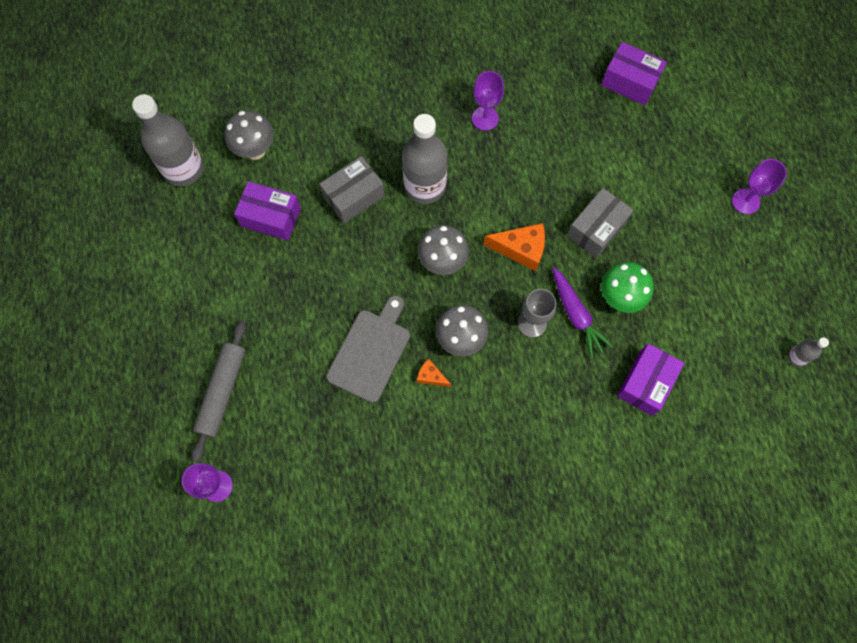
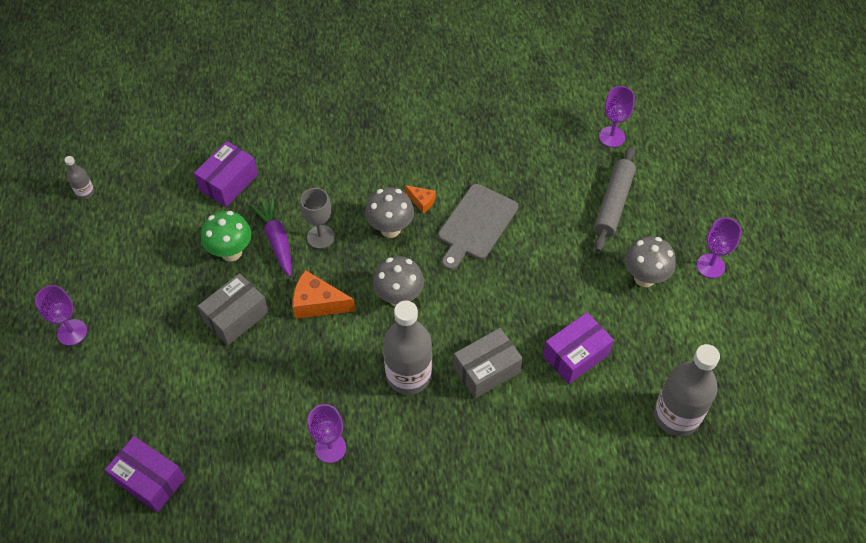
camera: 175 degrees left, 15 degrees down
grey mushroom [225,110,274,160] -> grey mushroom moved to [625,236,676,287]
purple box [234,181,301,241] -> purple box turned 60 degrees counterclockwise [543,312,614,384]
none -> purple goblet [696,217,741,278]

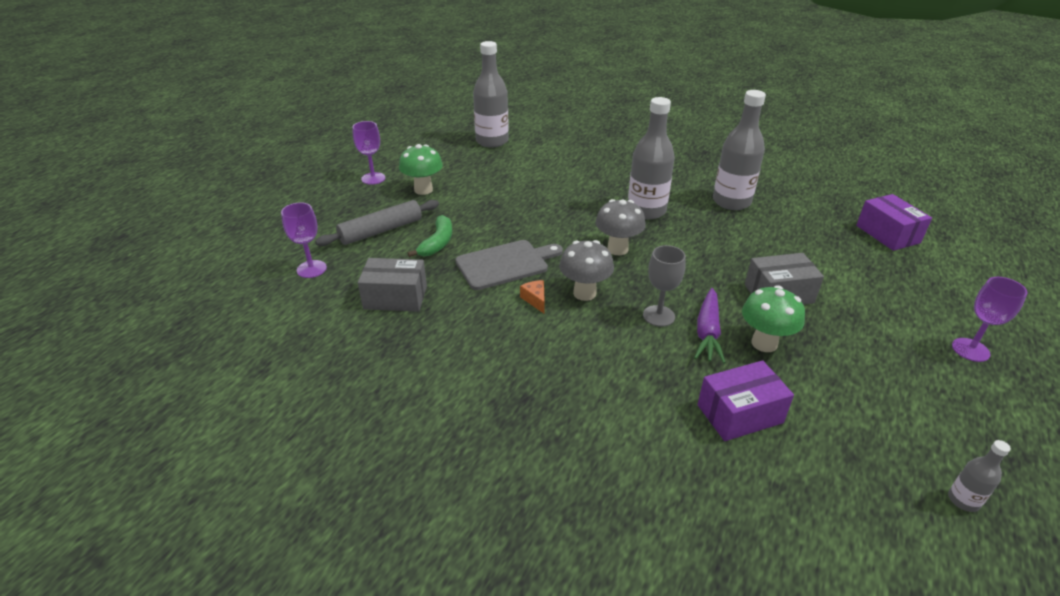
camera: 145 degrees left, 20 degrees down
orange cheese [293,270,356,319] -> none
purple goblet [308,404,346,463] -> grey bottle [713,90,766,210]
grey box [453,328,523,398] -> grey box moved to [358,258,427,312]
purple box [543,312,614,384] -> none
grey mushroom [625,236,676,287] -> green mushroom [399,144,443,195]
none -> green banana [408,215,452,257]

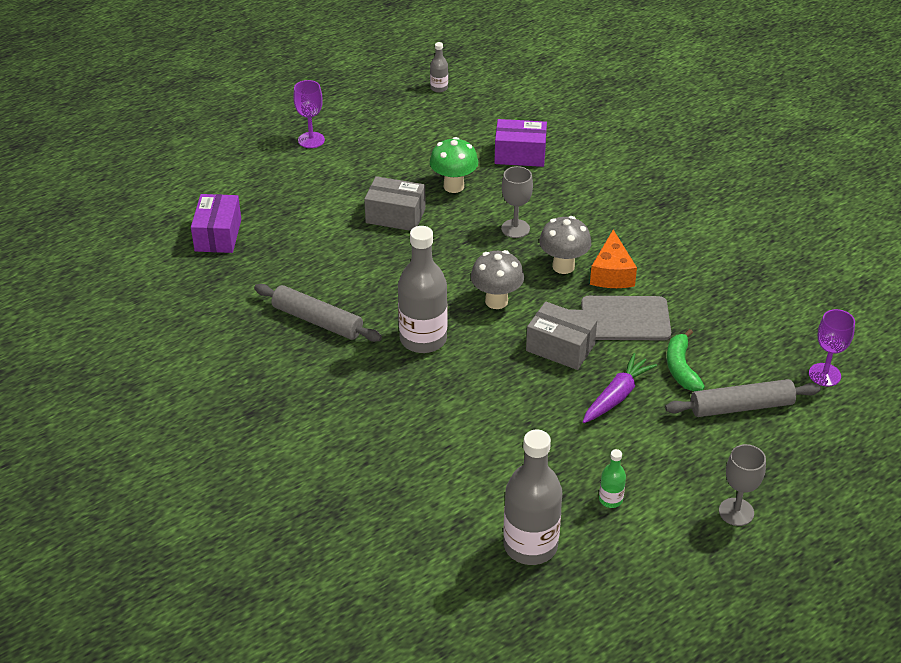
camera: 155 degrees left, 5 degrees up
purple goblet [352,121,385,185] -> grey goblet [719,444,766,526]
grey box [358,258,427,312] -> grey box moved to [526,301,597,370]
green mushroom [399,144,443,195] -> none
green banana [408,215,452,257] -> green banana turned 45 degrees counterclockwise [667,329,705,391]
orange cheese [520,280,545,313] -> orange cheese [590,230,637,288], size x1.80
purple carrot [694,288,726,363] -> purple carrot moved to [583,353,657,423]
grey bottle [713,90,766,210] -> grey rolling pin [254,284,382,342]
none -> green bottle [599,449,626,508]

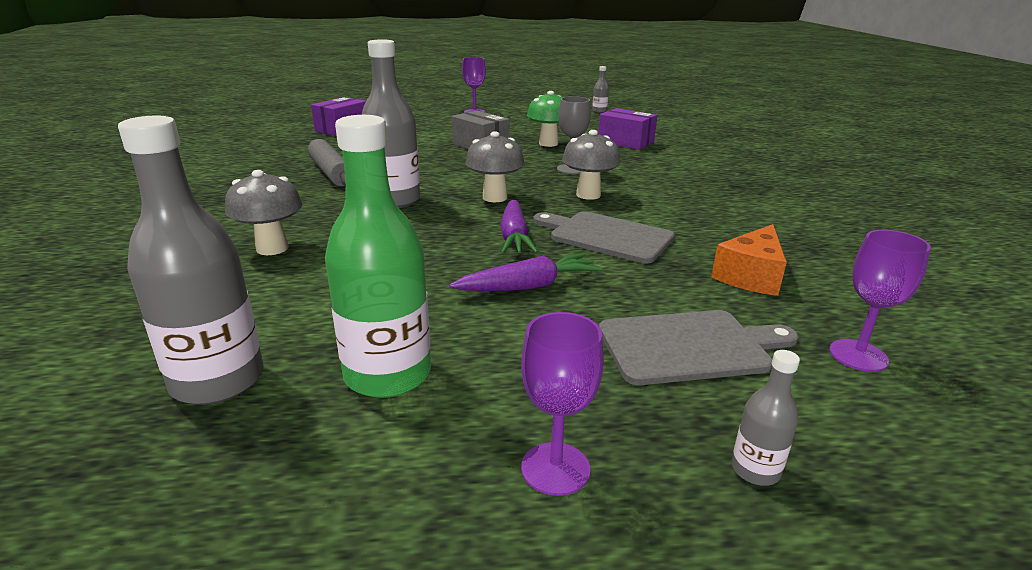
camera: 30 degrees right, 15 degrees down
grey box [526,301,597,370] -> purple carrot [500,199,538,254]
orange cheese [590,230,637,288] -> orange cheese moved to [711,224,787,296]
green bottle [599,449,626,508] -> green bottle [325,115,431,398], size x2.20
grey rolling pin [665,379,821,417] -> grey cutting board [599,310,798,385]
green banana [667,329,705,391] -> none
grey goblet [719,444,766,526] -> purple goblet [521,312,604,496]
none -> grey mushroom [225,170,302,255]
none -> grey bottle [731,350,800,486]

